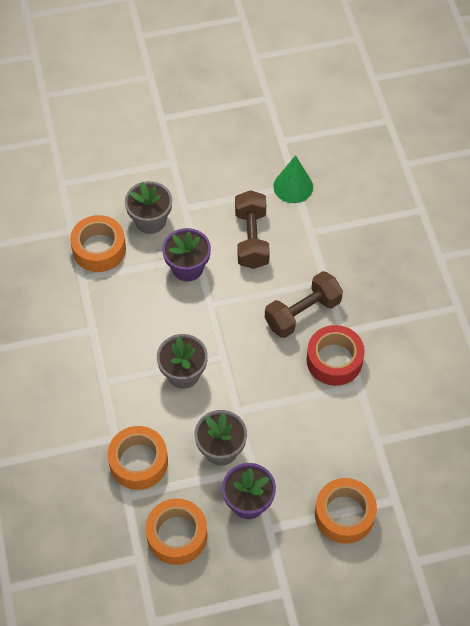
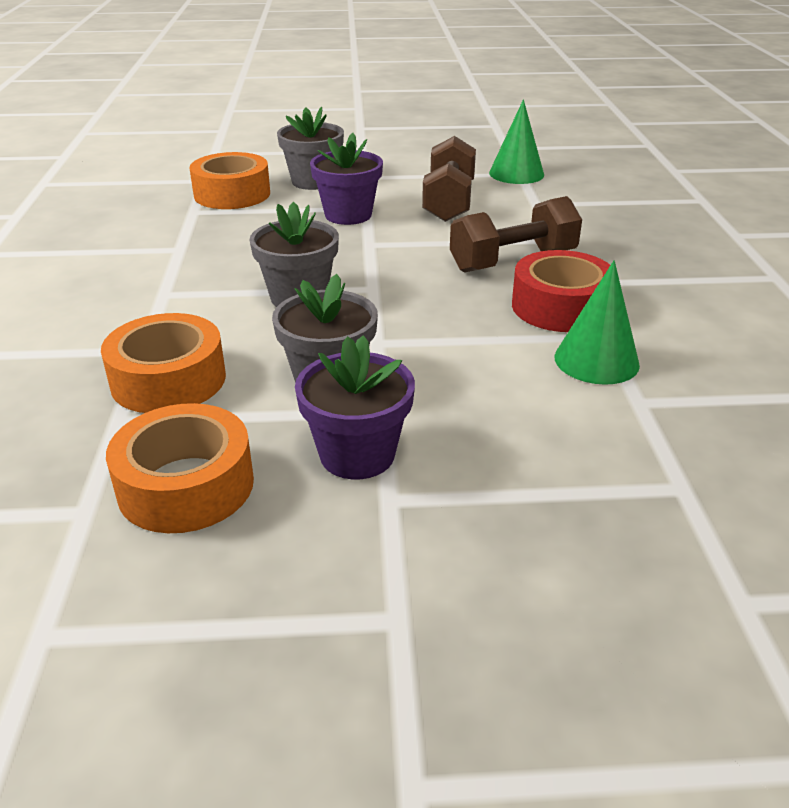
camera: 10 degrees right, 25 degrees down
orange tape [315,478,377,544] -> none
none -> green cone [555,260,640,385]

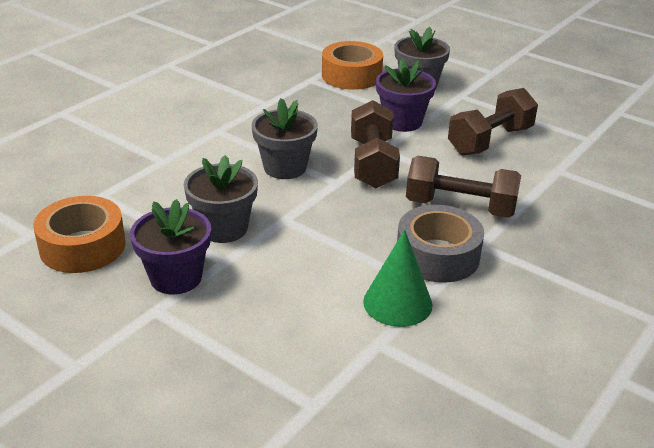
camera: 40 degrees right, 0 degrees up
orange tape [101,313,226,413] -> none
green cone [489,100,544,184] -> none
red tape [512,250,610,332] -> grey tape [397,205,484,283]
none -> brown dumbbell [351,100,400,188]

